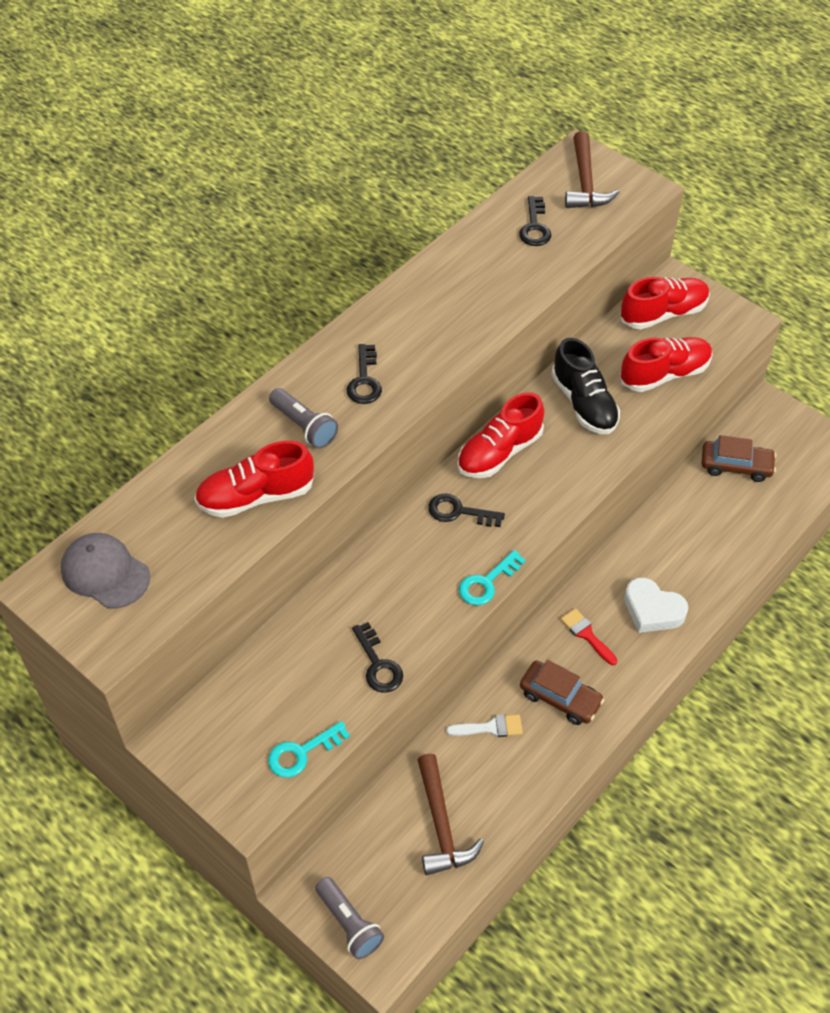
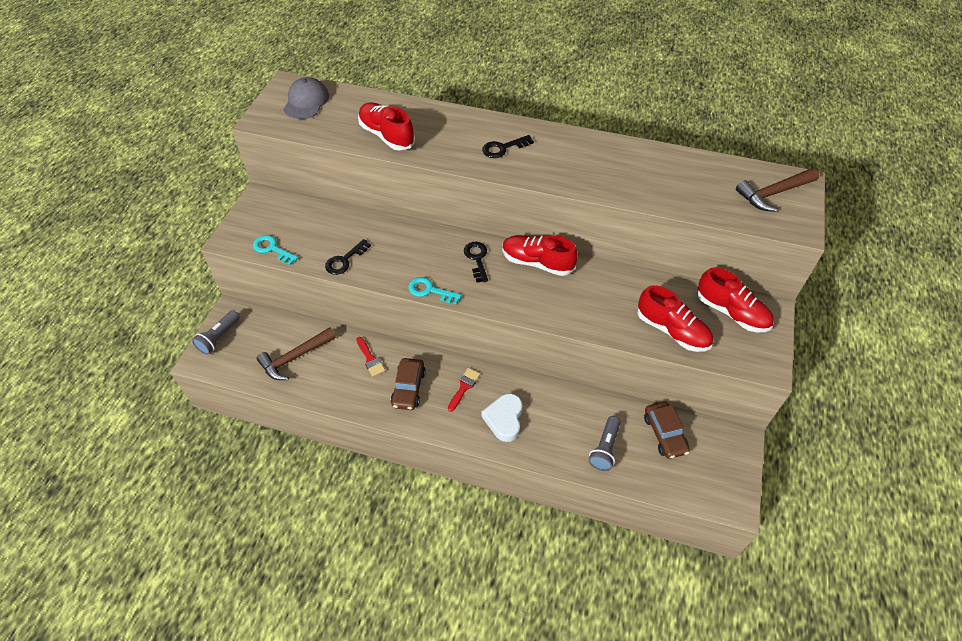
camera: 65 degrees right, 0 degrees up
grey flashlight [269,388,338,449] -> grey flashlight moved to [588,416,621,471]
white brush [446,715,523,737] -> red brush [356,337,385,377]
black key [519,196,551,246] -> none
black shoe [551,338,620,434] -> none

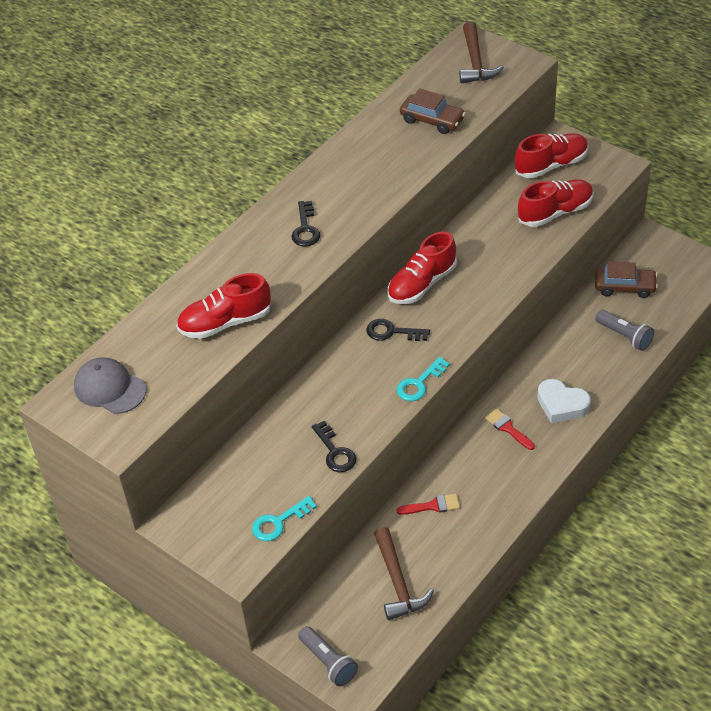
camera: 65 degrees left, 5 degrees down
brown car [391,358,426,410] -> brown car moved to [400,88,466,134]

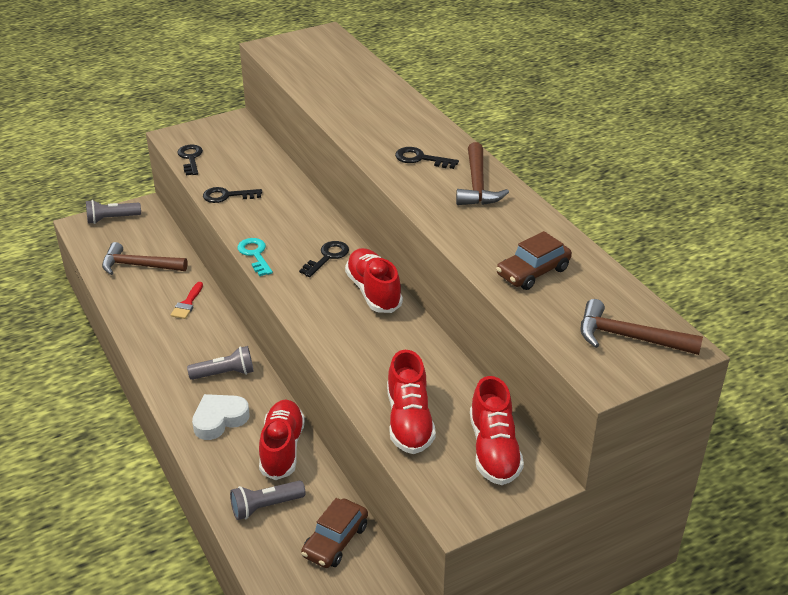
camera: 110 degrees right, 10 degrees down
grey cap [74,357,146,414] -> none
red shoe [177,273,271,339] -> red shoe moved to [259,400,305,480]
turquoise key [252,496,317,541] -> black key [177,144,203,176]
red brush [485,409,535,450] -> grey flashlight [187,346,254,380]
none -> brown hammer [456,142,509,205]

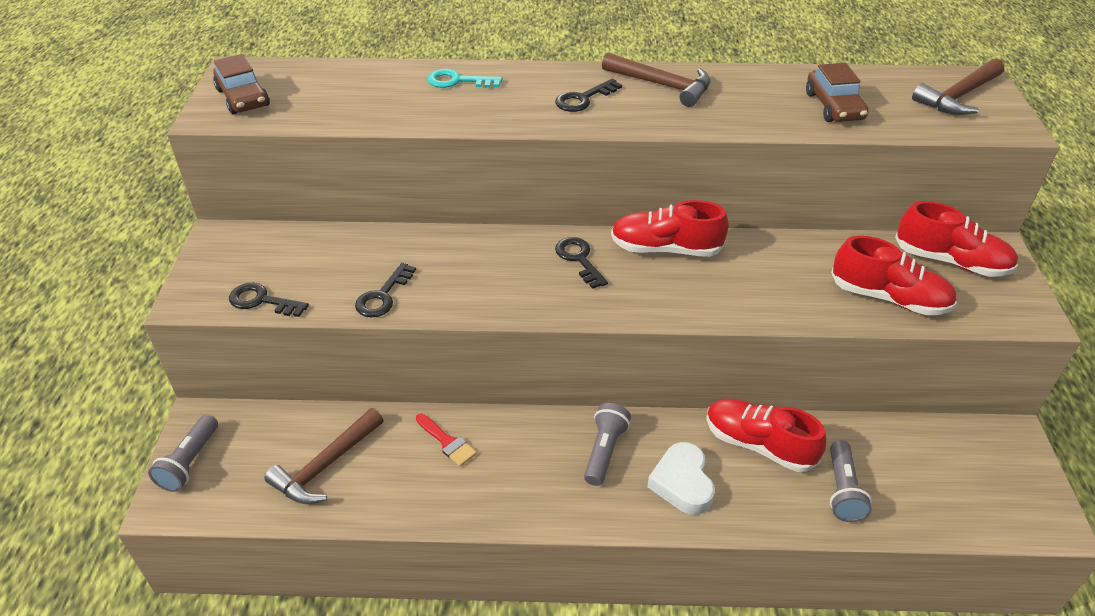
camera: 60 degrees left, 5 degrees up
turquoise key [237,238,273,276] -> turquoise key moved to [427,69,502,88]
brown car [301,498,368,568] -> brown car moved to [213,54,270,115]

